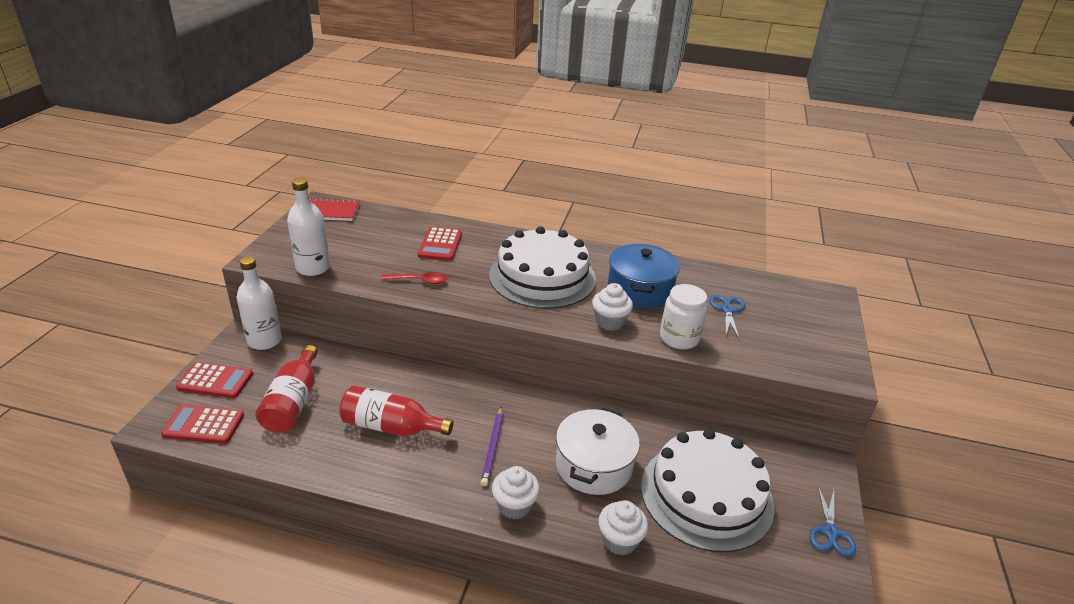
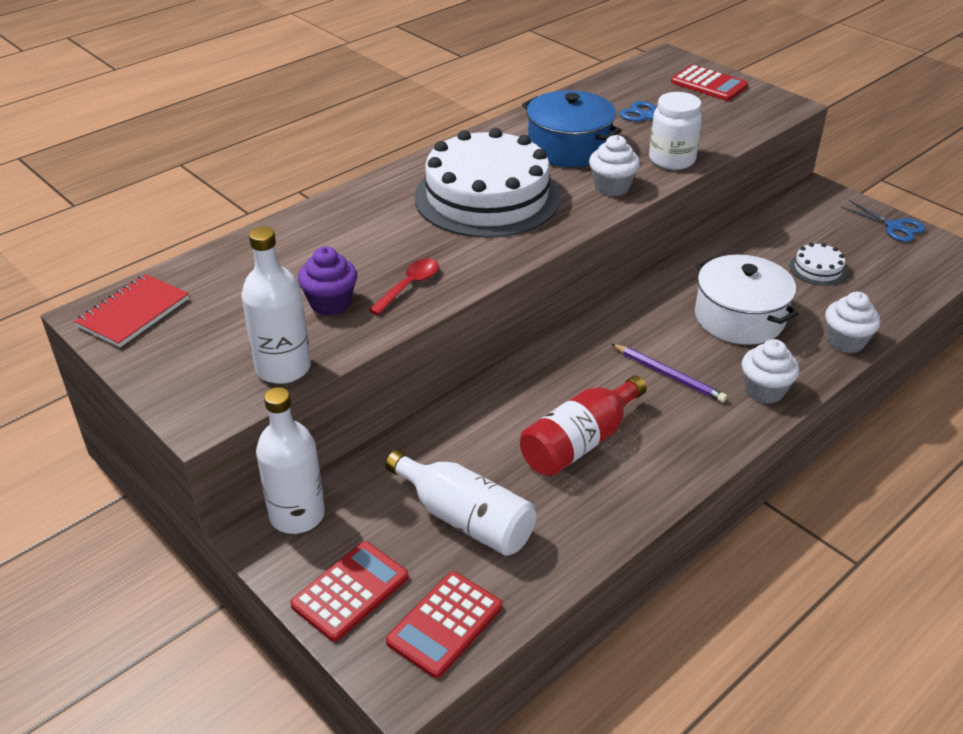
camera: 55 degrees left, 5 degrees up
red bottle [255,345,318,433] -> white bottle [385,450,536,556]
red calculator [418,227,462,261] -> red calculator moved to [671,65,748,101]
white cake [641,429,775,552] -> white cake [790,243,847,286], size x0.40
none -> purple cupcake [298,246,357,316]

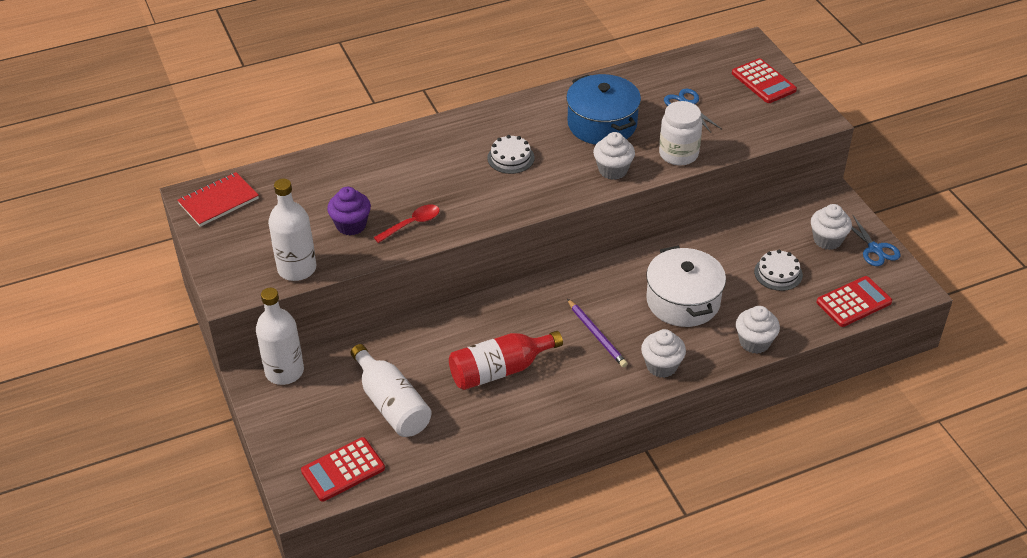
camera: 20 degrees right, 5 degrees up
red calculator [290,541,408,642] -> red calculator moved to [817,276,892,327]
white cake [414,128,561,238] -> white cake [487,135,535,174], size x0.40
none -> white cupcake [811,204,852,250]

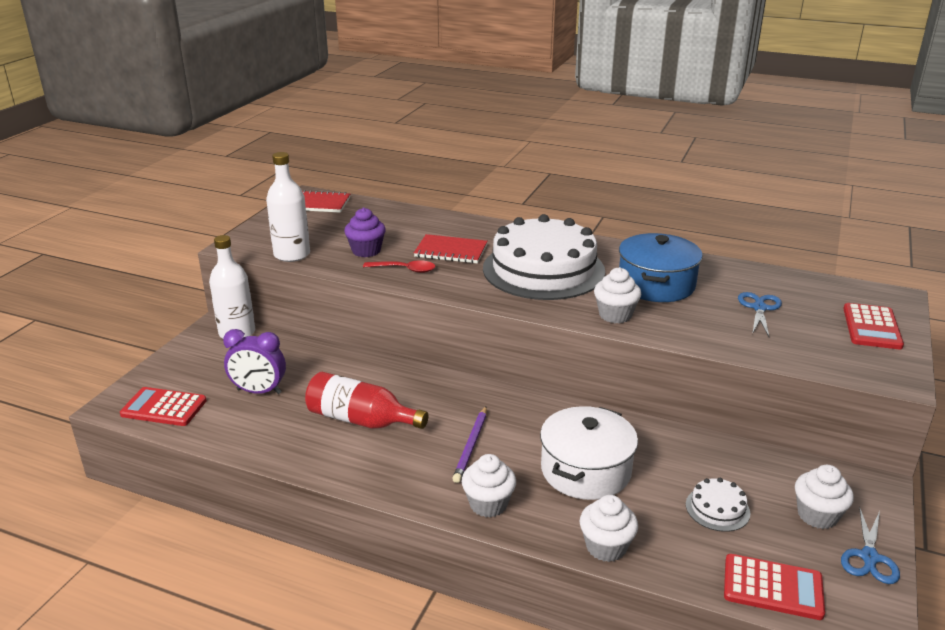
camera: 45 degrees right, 15 degrees down
white bottle [350,344,432,437] -> purple clock [223,329,286,394]
white cake [487,135,535,174] -> white cake [483,214,605,300], size x2.49
white jar [659,101,702,166] -> none
none -> red notebook [414,234,488,264]

